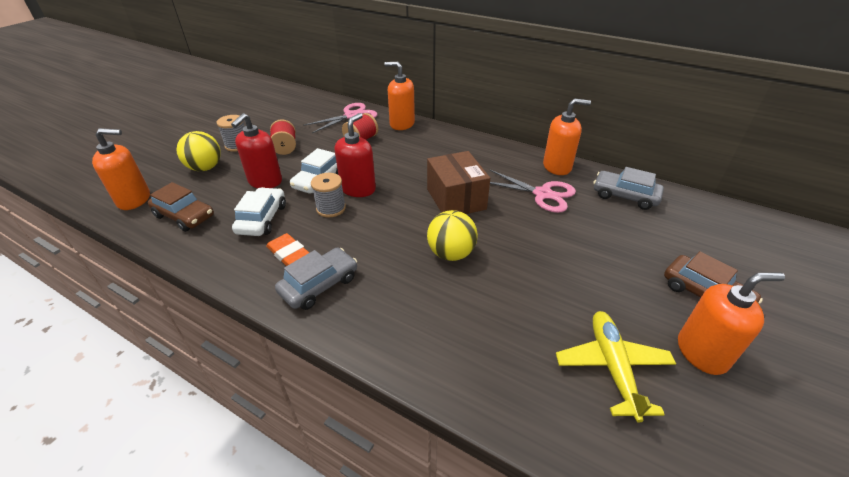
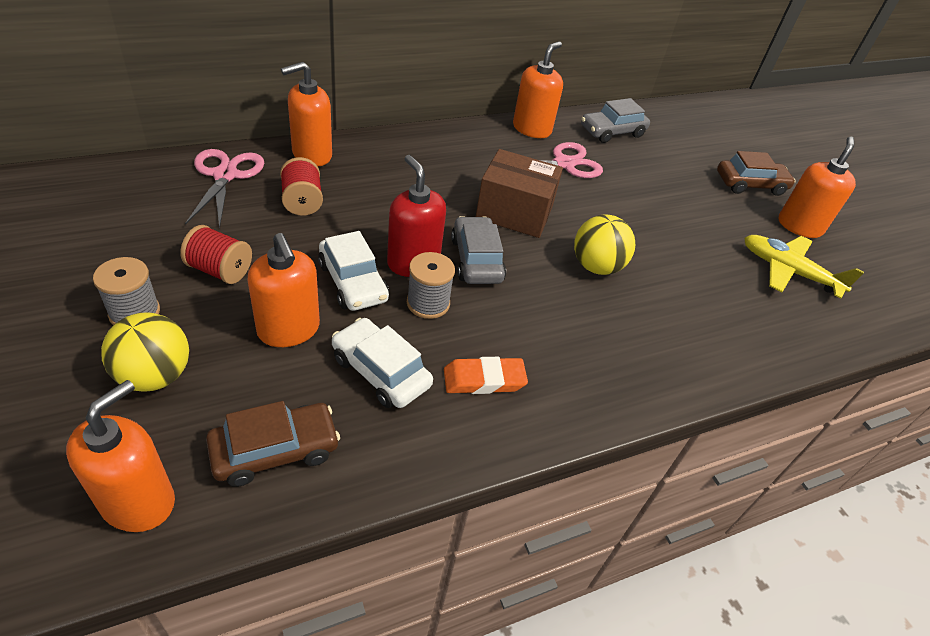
camera: 60 degrees left, 5 degrees up
red soap dispenser [231,113,282,188] -> orange soap dispenser [247,233,320,347]
grey car [275,248,357,310] -> grey car moved to [451,216,506,284]

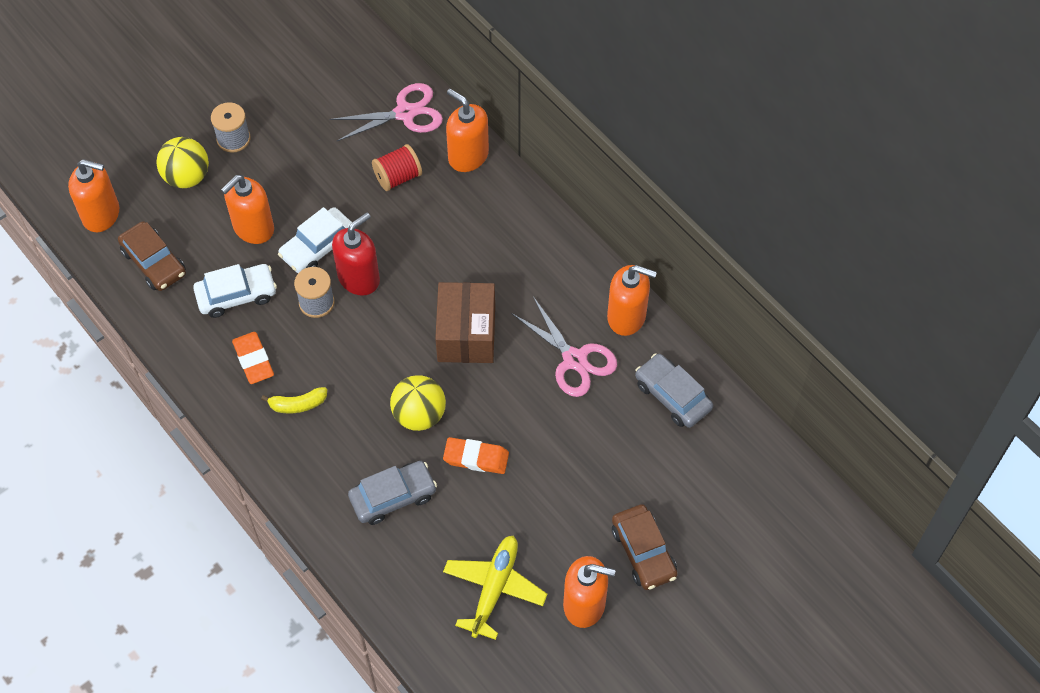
camera: 80 degrees right, 15 degrees up
red spool [180,225,252,284] -> none
white car [332,318,433,408] -> white car turned 45 degrees clockwise [193,264,277,318]
grey car [451,216,506,284] -> grey car moved to [348,461,437,525]
none -> yellow banana [261,387,327,414]
none -> orange eraser [443,437,509,474]

